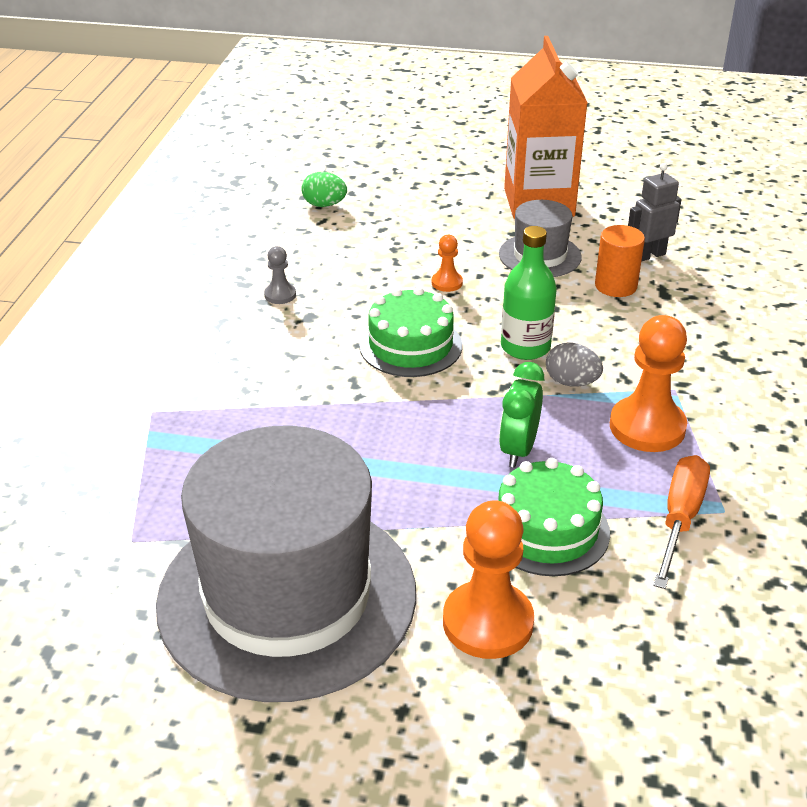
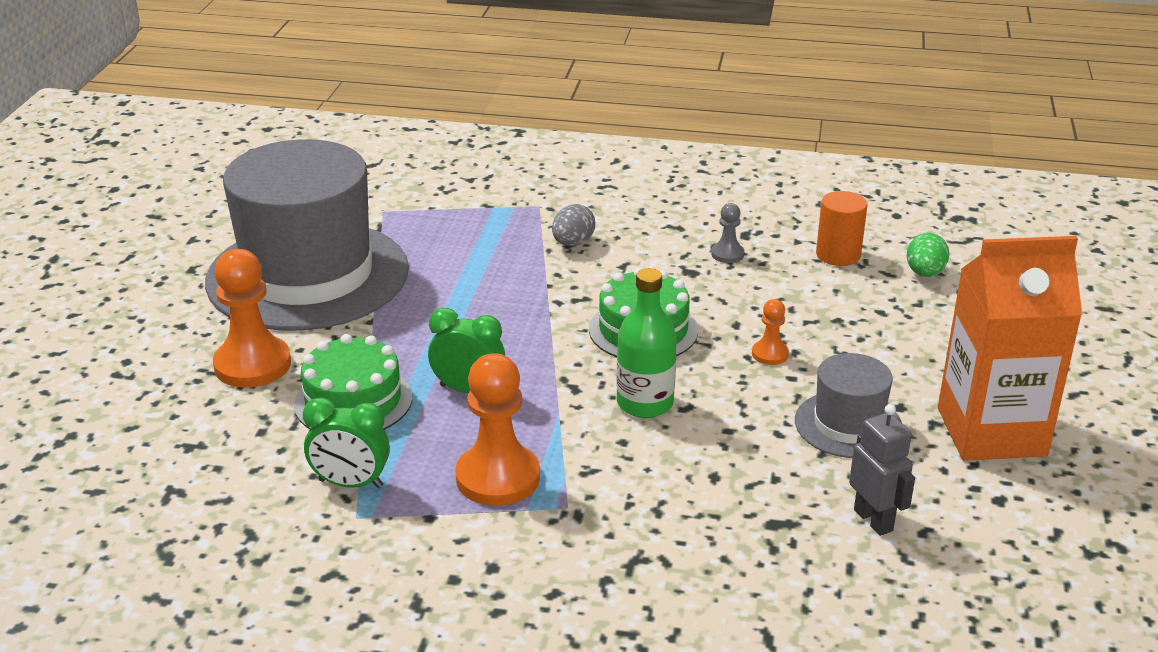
camera: 90 degrees right, 5 degrees down
grey egg [546,342,603,387] -> grey egg moved to [552,204,595,246]
orange cylinder [595,225,645,297] -> orange cylinder moved to [816,191,868,266]
orange screwdriver [653,455,710,589] -> green clock [303,397,390,488]

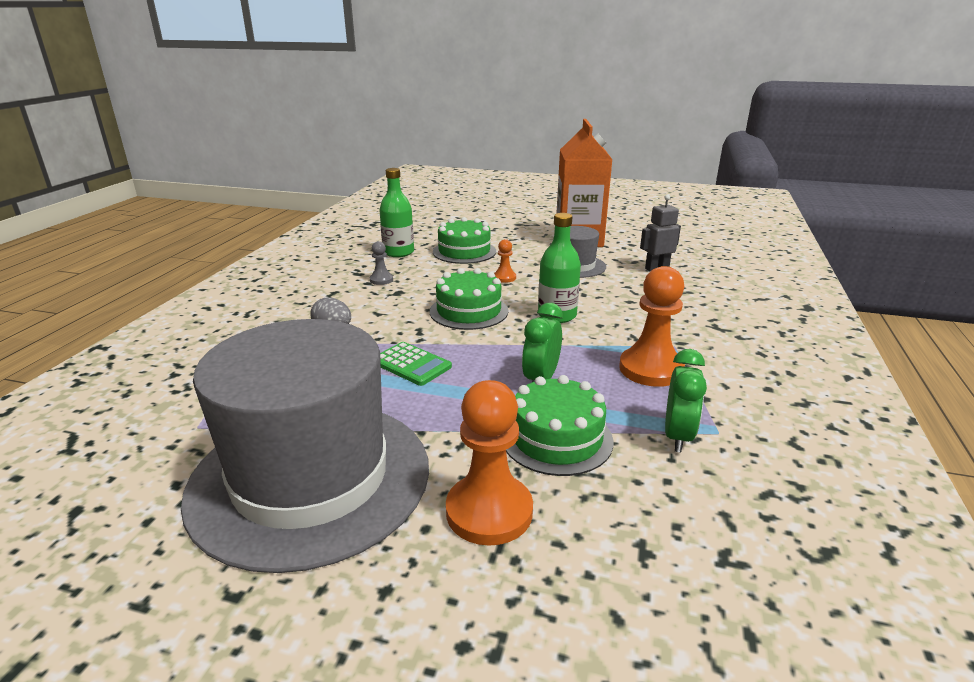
camera: 85 degrees left, 5 degrees down
orange cylinder [816,191,868,266] -> green bottle [379,168,414,257]
green egg [907,233,949,277] -> none
none -> green calculator [380,342,452,386]
none -> green cake [433,217,496,264]

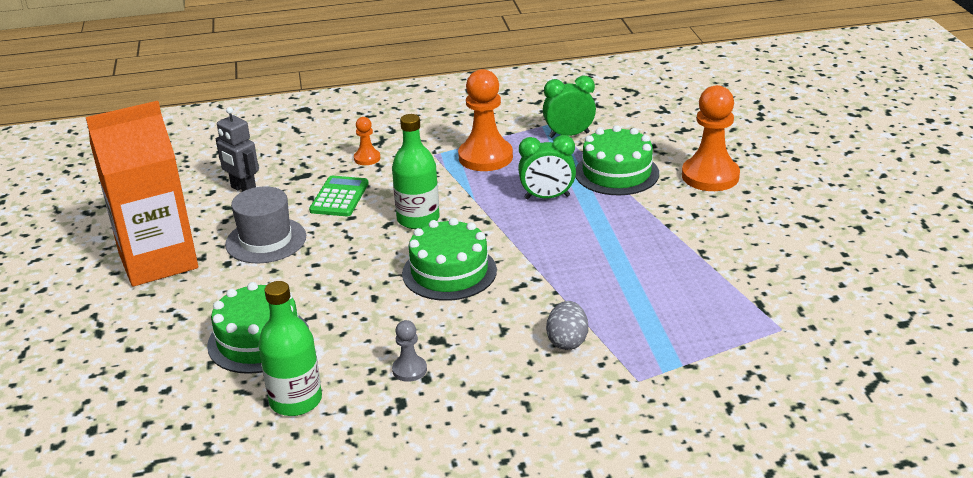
camera: 115 degrees left, 5 degrees up
grey hat [181,319,429,573] -> none
green calculator [380,342,452,386] -> green calculator moved to [309,176,369,216]
orange pawn [494,239,516,283] -> orange pawn moved to [354,117,380,165]

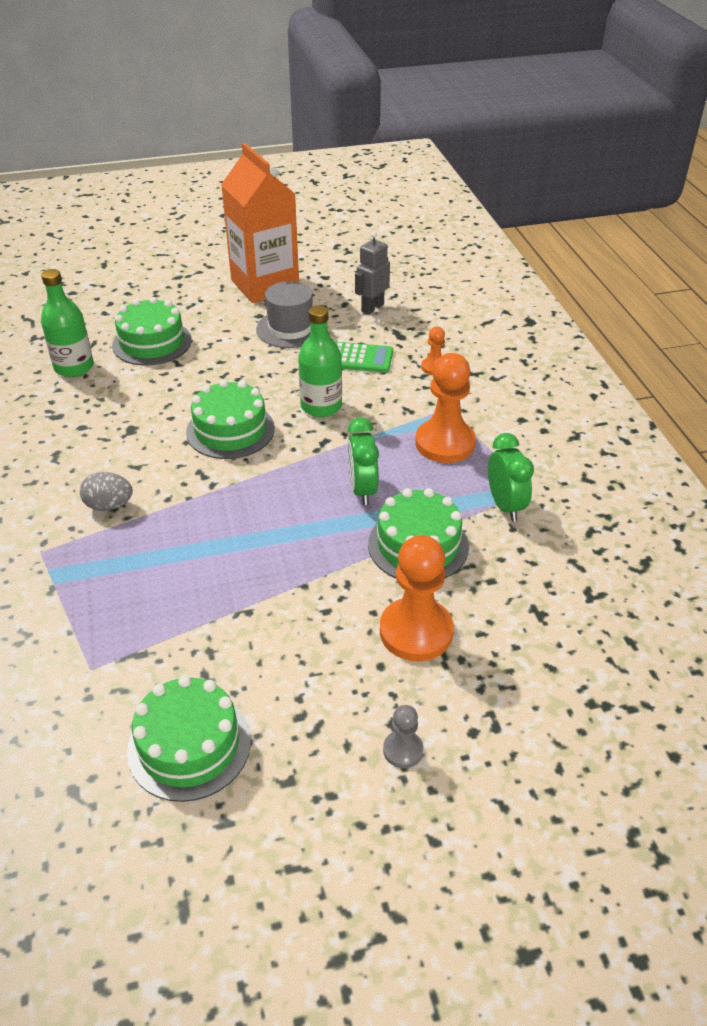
camera: 85 degrees right, 10 degrees up
grey pawn [392,320,427,382] -> grey pawn moved to [383,705,424,768]
none -> green cake [127,675,251,802]

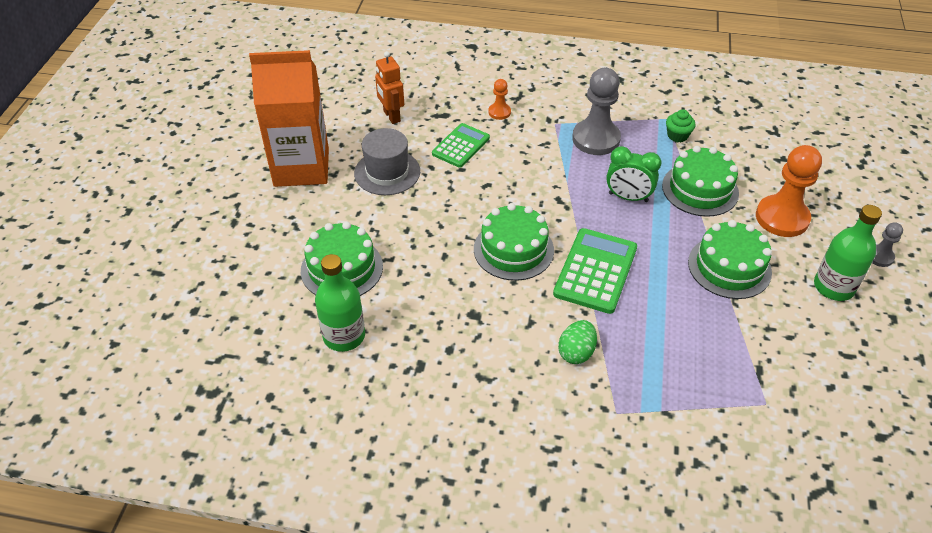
camera: 65 degrees left, 5 degrees up
grey egg [80,472,133,511] -> green egg [558,320,597,364]
green cake [127,675,251,802] -> green cake moved to [688,220,772,299]
green bottle [298,306,342,417] -> green bottle moved to [814,205,882,301]
grey robot [355,231,390,315] -> orange robot [375,51,404,124]
orange pawn [415,353,476,463] -> grey pawn [572,68,621,155]
green clock [488,433,534,522] -> green cupcake [666,109,696,142]
none -> green calculator [553,228,637,314]

